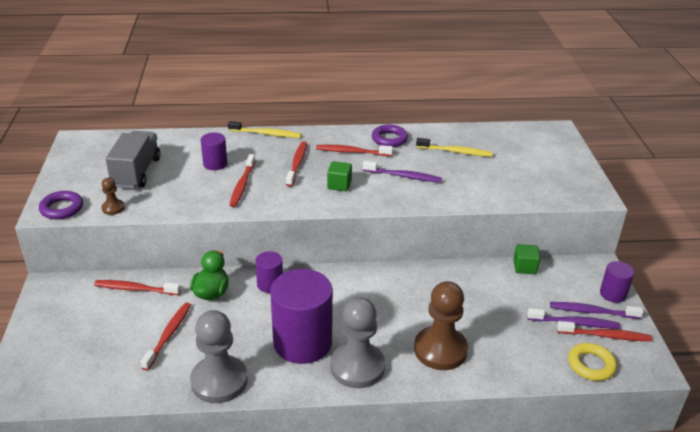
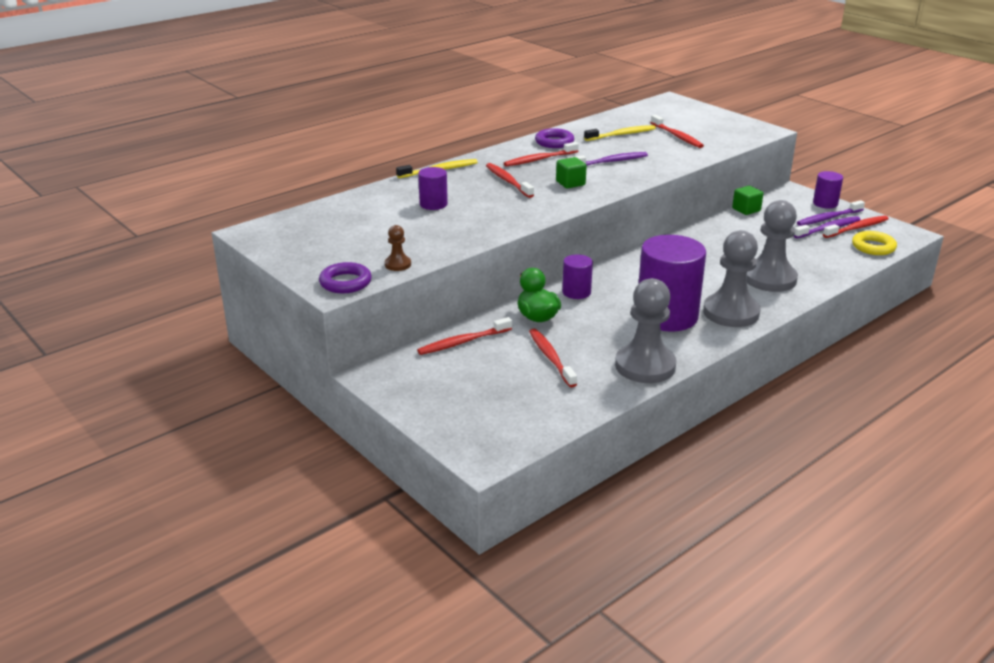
camera: 35 degrees left, 5 degrees down
grey truck [106,131,160,189] -> none
red toothbrush [230,154,255,207] -> red toothbrush moved to [651,115,704,148]
brown pawn [414,281,468,370] -> grey pawn [747,200,798,292]

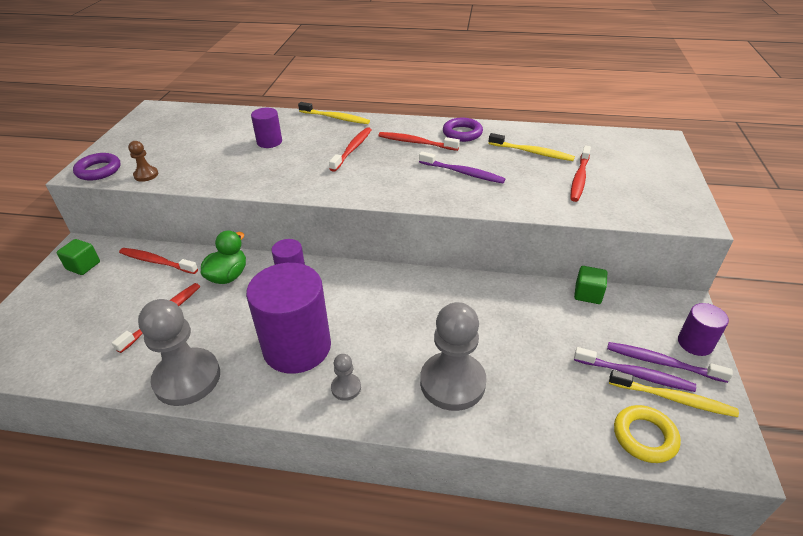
camera: 50 degrees right, 10 degrees up
green cube [556,157,587,188] -> green cube moved to [56,239,100,275]
grey pawn [703,230,760,327] -> grey pawn [331,354,361,401], size x0.45
red toothbrush [823,216,888,238] -> yellow toothbrush [609,370,739,417]

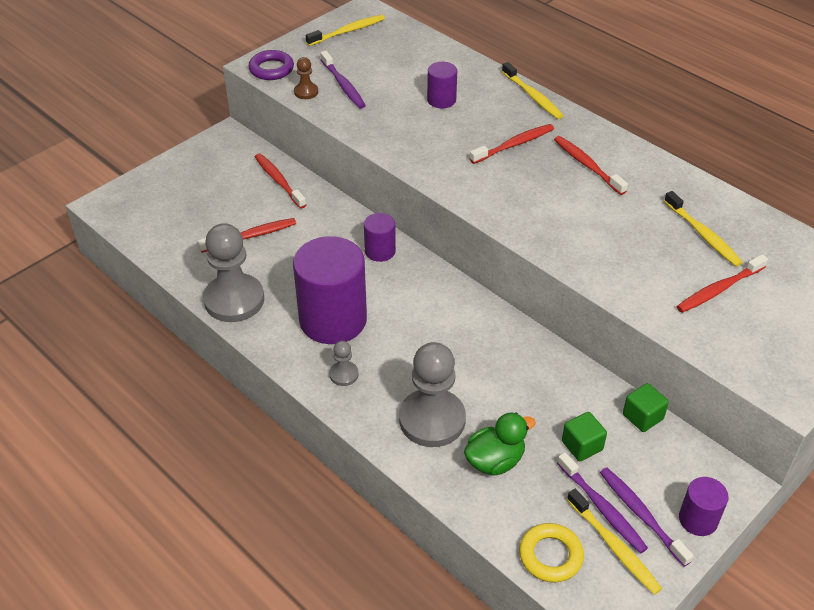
camera: 35 degrees right, 5 degrees up
green cube [56,239,100,275] -> green cube moved to [562,412,607,461]
green duck [200,231,246,284] -> green duck moved to [464,412,536,476]
purple toothbrush [419,151,506,183] -> purple toothbrush moved to [320,51,366,109]
purple ring [443,118,483,142] -> none
none -> yellow toothbrush [306,15,385,46]

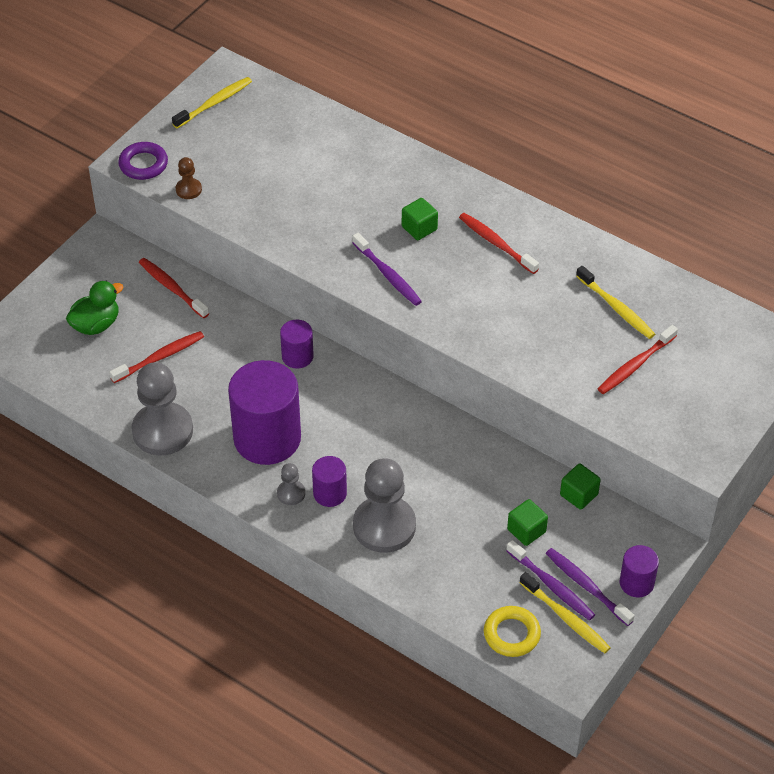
camera: 10 degrees left, 5 degrees up
purple toothbrush [320,51,366,109] -> purple toothbrush moved to [352,233,422,306]
purple cylinder [427,62,457,108] -> purple cylinder moved to [312,456,347,507]
green duck [464,412,536,476] -> green duck moved to [66,281,123,335]
red toothbrush [470,124,554,164] -> green cube [402,198,438,240]
yellow toothbrush [502,62,564,119] -> none

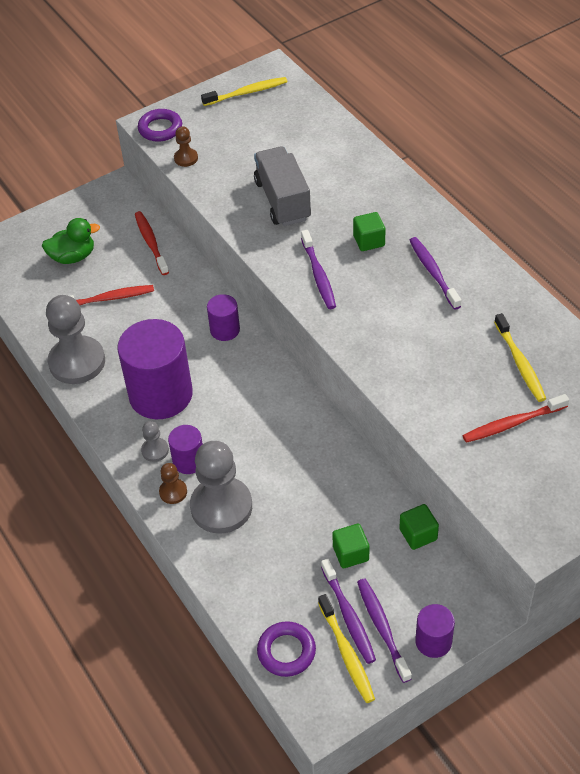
camera: 25 degrees right, 0 degrees up
red toothbrush [459,213,539,274] -> purple toothbrush [409,237,462,310]
yellow ring [484,606,541,657] -> purple ring [257,621,316,677]
none -> brown pawn [159,463,187,504]
none -> grey truck [254,146,311,226]

